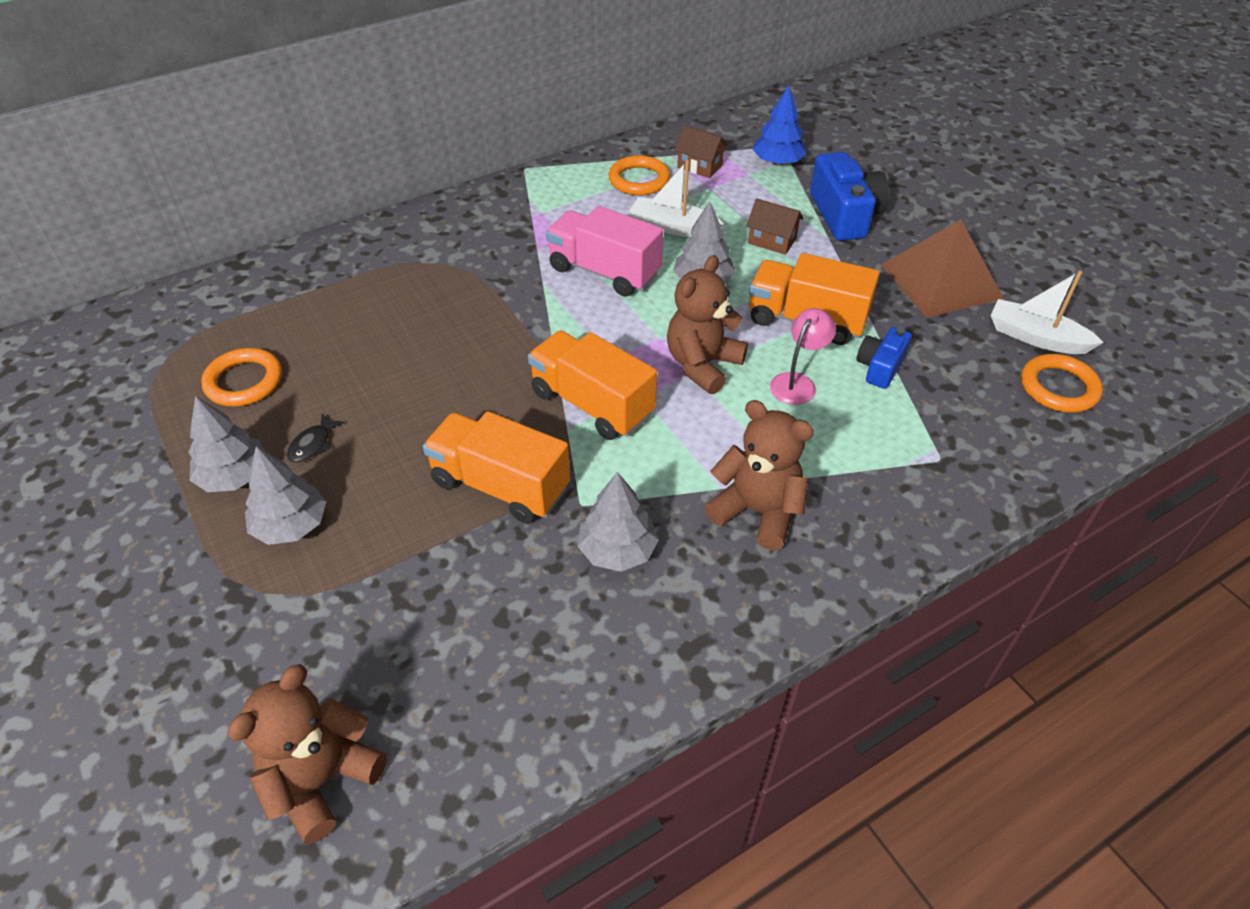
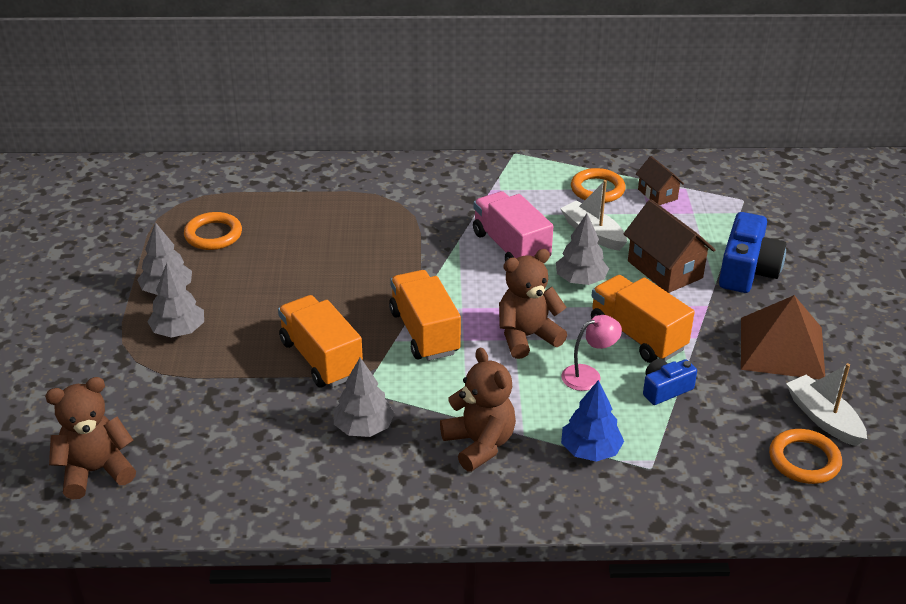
camera: 30 degrees right, 10 degrees down
black fish [287,414,344,463] -> none
brown house [746,198,803,255] -> brown house [624,199,715,293], size x1.71
blue tree [752,85,807,166] -> blue tree moved to [561,380,624,462]

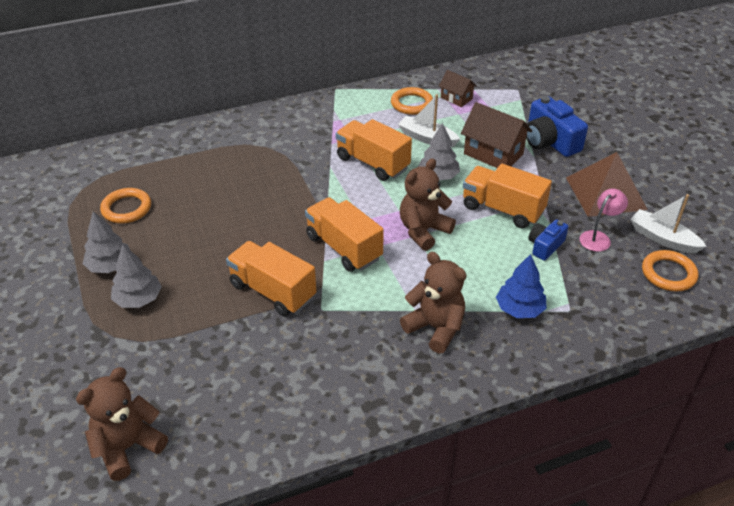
camera: 20 degrees left, 5 degrees up
grey tree [333,357,395,437] -> none
pink truck [473,191,553,262] -> orange truck [336,119,412,181]
pink lamp [561,315,622,391] -> pink lamp moved to [580,188,628,252]
blue camera [719,212,786,293] -> blue camera turned 150 degrees clockwise [526,96,588,157]

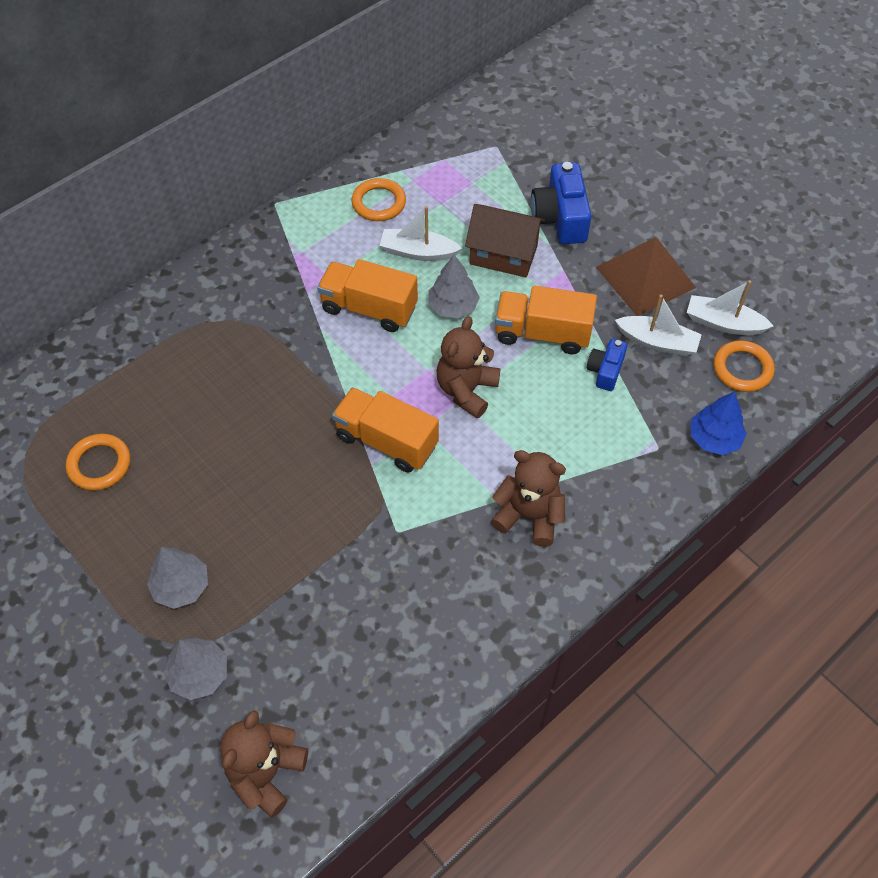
camera: 20 degrees left, 15 degrees up
grey tree [83,211,130,273] -> grey tree moved to [164,637,227,700]
orange truck [226,241,316,316] -> none
brown house [439,70,477,107] -> none
blue tree [496,254,547,318] -> blue tree moved to [691,392,747,455]
blue camera [526,96,588,157] -> blue camera turned 45 degrees clockwise [531,162,592,244]
pink lamp [580,188,628,252] -> white boat [615,294,702,356]

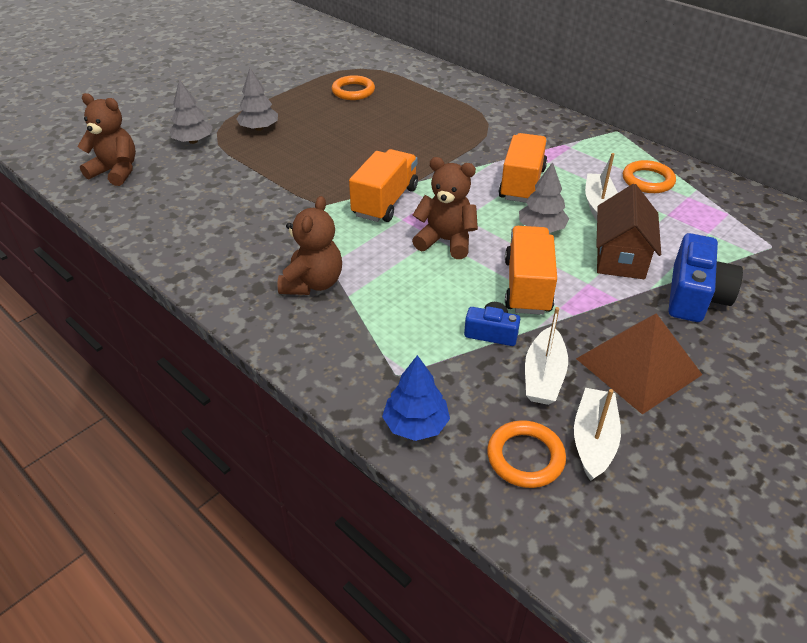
camera: 85 degrees right, 15 degrees down
blue camera [531,162,592,244] -> blue camera turned 120 degrees clockwise [669,233,743,322]

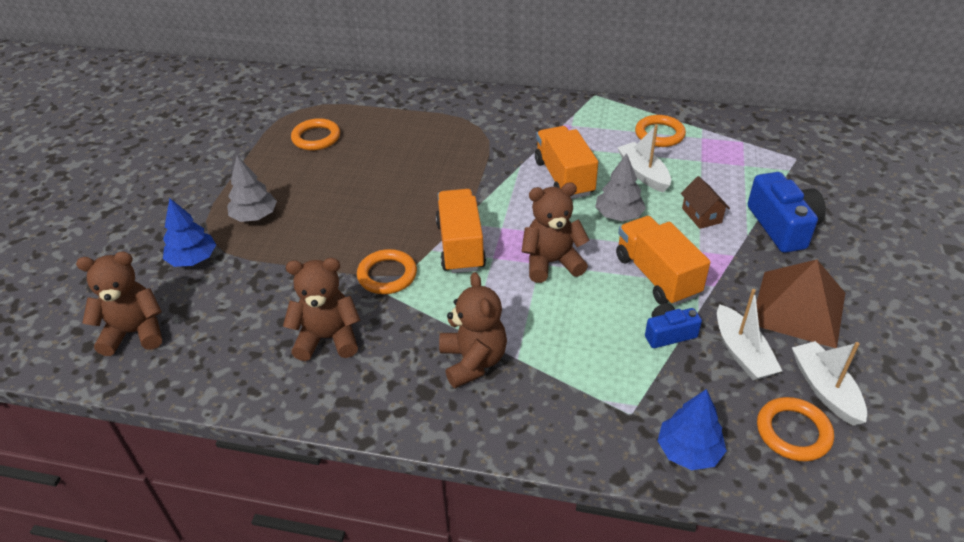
camera: 30 degrees left, 0 degrees up
grey tree [169,79,213,144] -> blue tree [163,198,216,267]
brown house [596,184,661,279] -> brown house [681,176,730,229], size x0.58
none -> brown teddy bear [283,258,360,361]
none -> orange ring [357,249,417,294]

